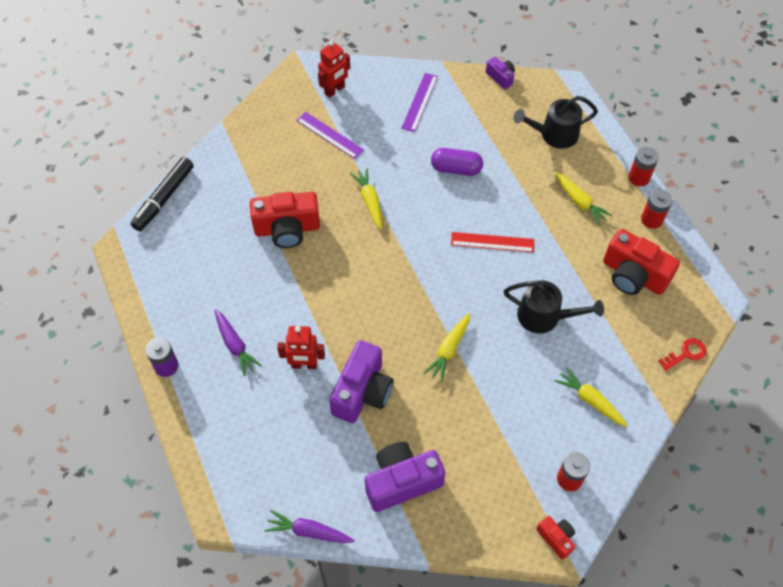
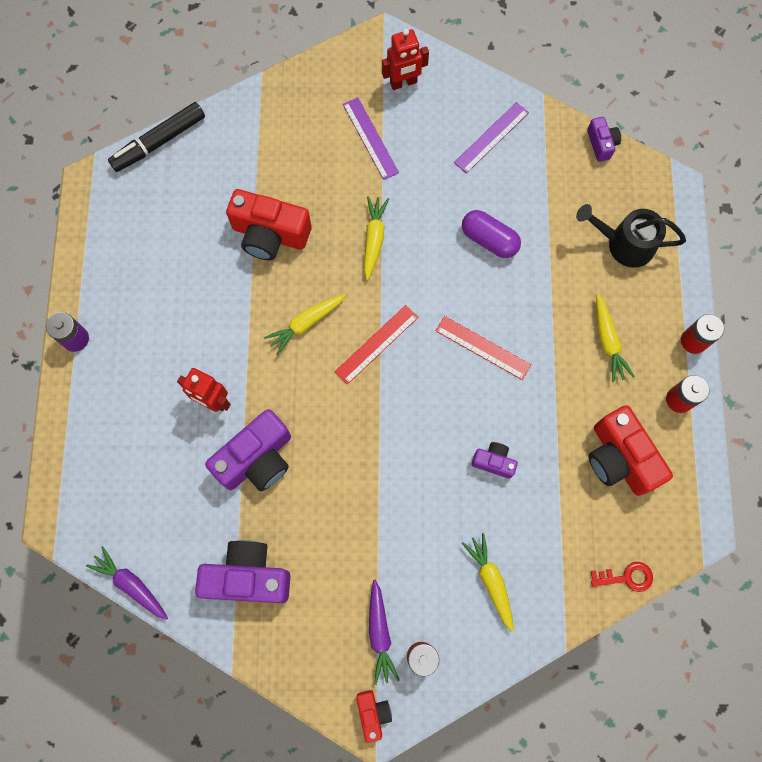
camera: 25 degrees right, 15 degrees up
purple carrot [215,309,262,376] -> purple carrot moved to [369,580,400,685]
yellow carrot [424,313,470,382] -> yellow carrot moved to [264,294,346,355]
black watering can [504,280,604,333] -> purple camera [472,442,518,479]
none -> red ruler [335,305,418,384]

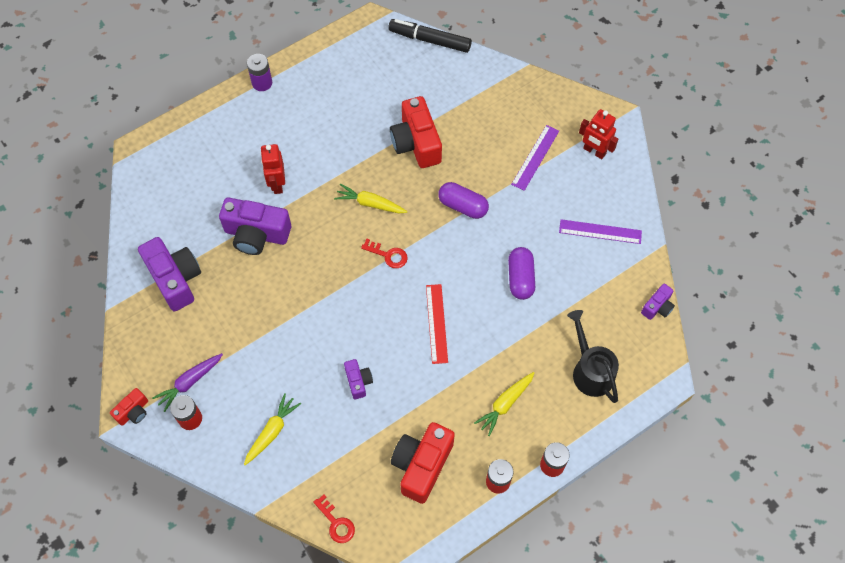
camera: 55 degrees right, 10 degrees down
purple carrot [86,546,168,620] -> none
red ruler [335,305,418,384] -> red key [361,239,408,268]
yellow carrot [364,196,389,280] -> purple capsule [438,182,489,219]

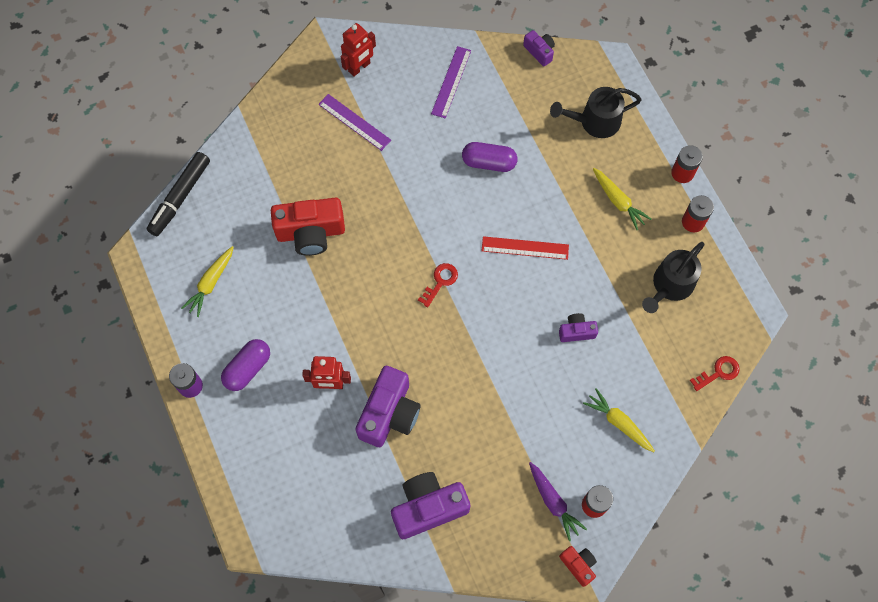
camera: 80 degrees left, 5 degrees up
yellow carrot [334,184,407,213] -> yellow carrot moved to [181,246,234,317]
red camera [391,422,455,504] -> black watering can [642,242,705,313]
purple capsule [438,182,489,219] -> purple capsule moved to [221,339,270,391]

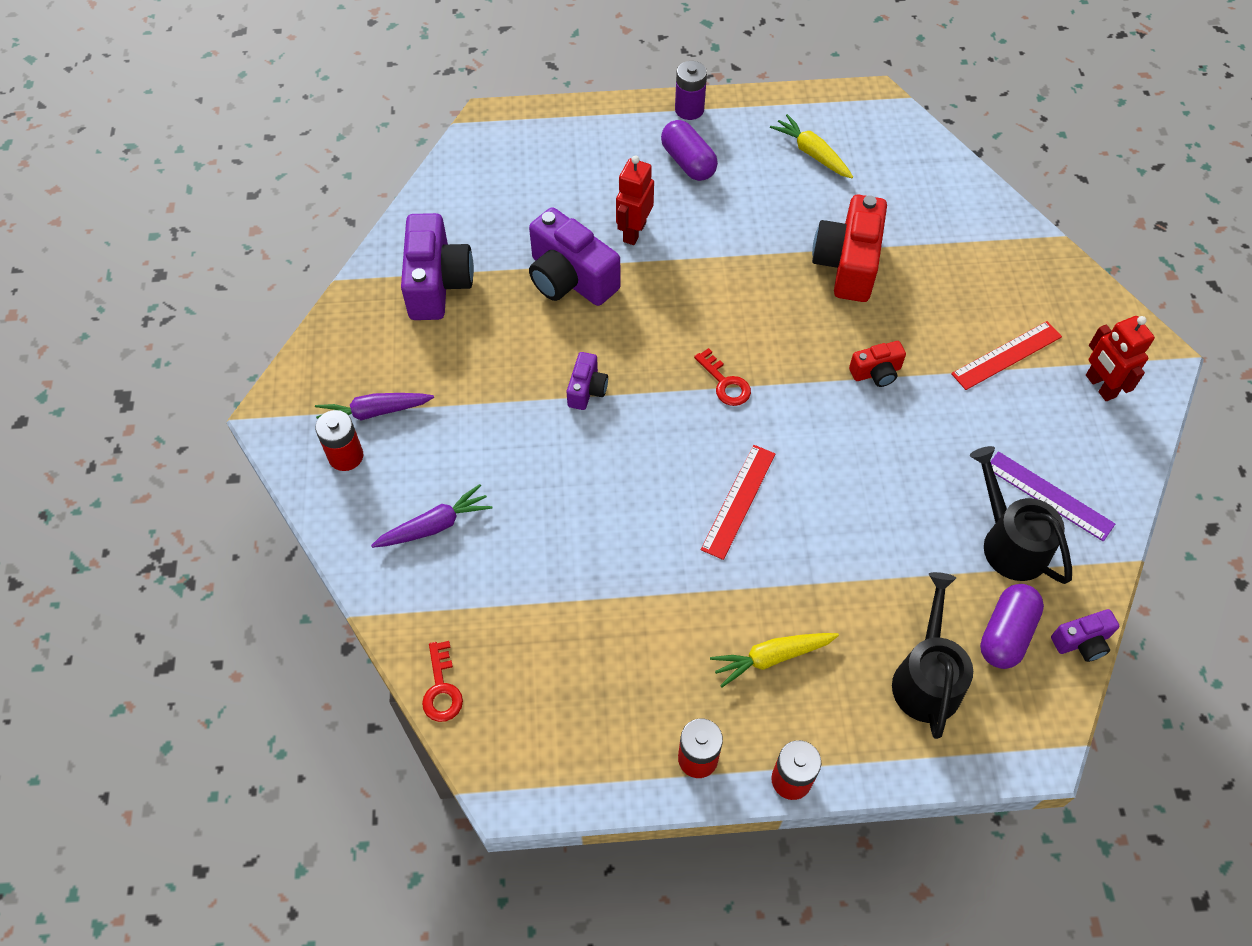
camera: 110 degrees right, 10 degrees down
black marker [147,152,210,236] -> none
purple ruler [318,94,391,151] -> red ruler [951,321,1062,390]
purple capsule [462,142,517,172] -> purple capsule moved to [980,584,1044,669]
purple camera [559,313,598,342] -> purple camera moved to [567,352,608,410]
red camera [559,546,597,587] -> red camera moved to [849,341,906,387]
yellow carrot [583,388,655,452] -> purple carrot [371,484,493,548]
black watering can [642,242,705,313] -> black watering can moved to [970,446,1072,584]

